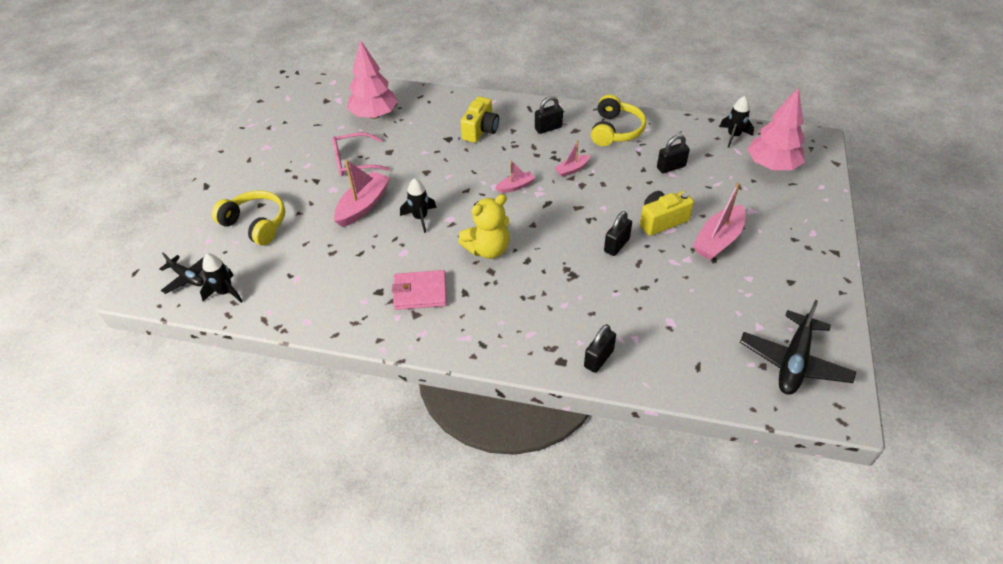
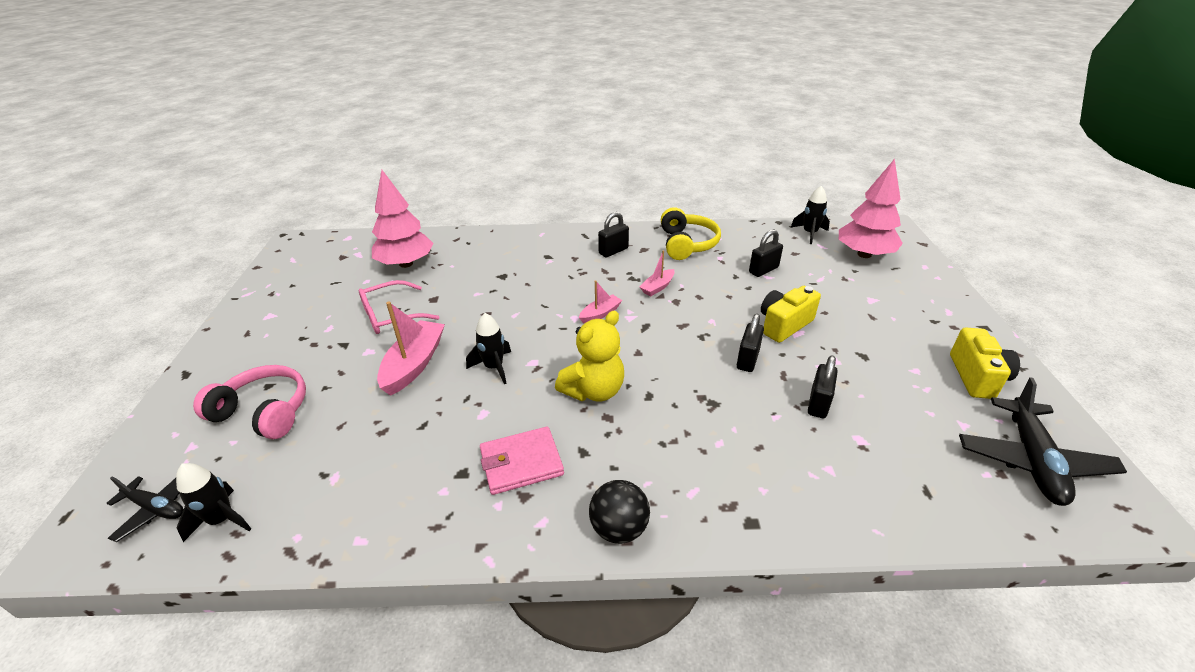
camera: 15 degrees left, 10 degrees down
yellow headphones [212,190,285,245] -> pink headphones [193,365,306,439]
yellow camera [461,96,499,143] -> yellow camera moved to [950,328,1020,399]
black padlock [584,324,616,373] -> black padlock moved to [808,355,838,418]
pink boat [693,183,746,260] -> none
none -> black ball [589,480,650,544]

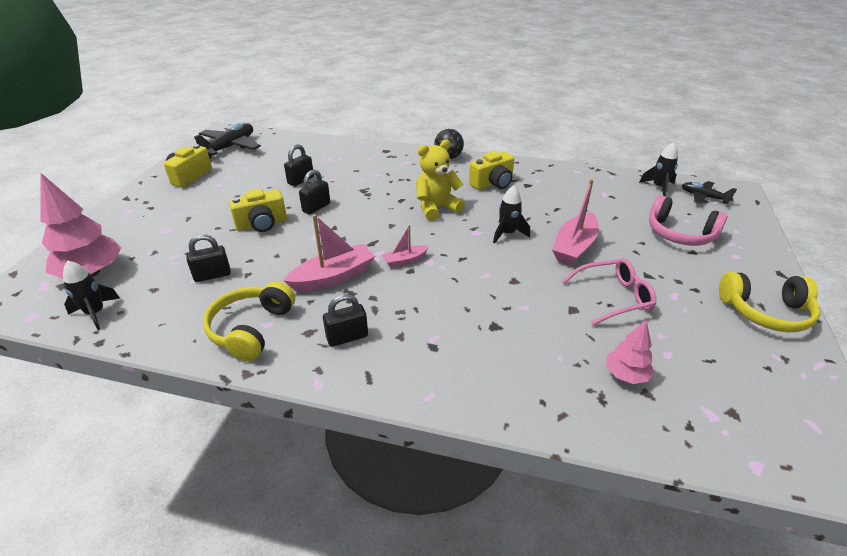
camera: 165 degrees left, 0 degrees up
pink tree [372,170,434,268] -> pink tree [606,320,654,384], size x0.55
pink wallet [480,426,564,495] -> yellow camera [469,151,514,190]
pink boat [640,250,675,296] -> pink boat [283,214,375,292], size x1.81
none -> yellow headphones [719,272,820,332]

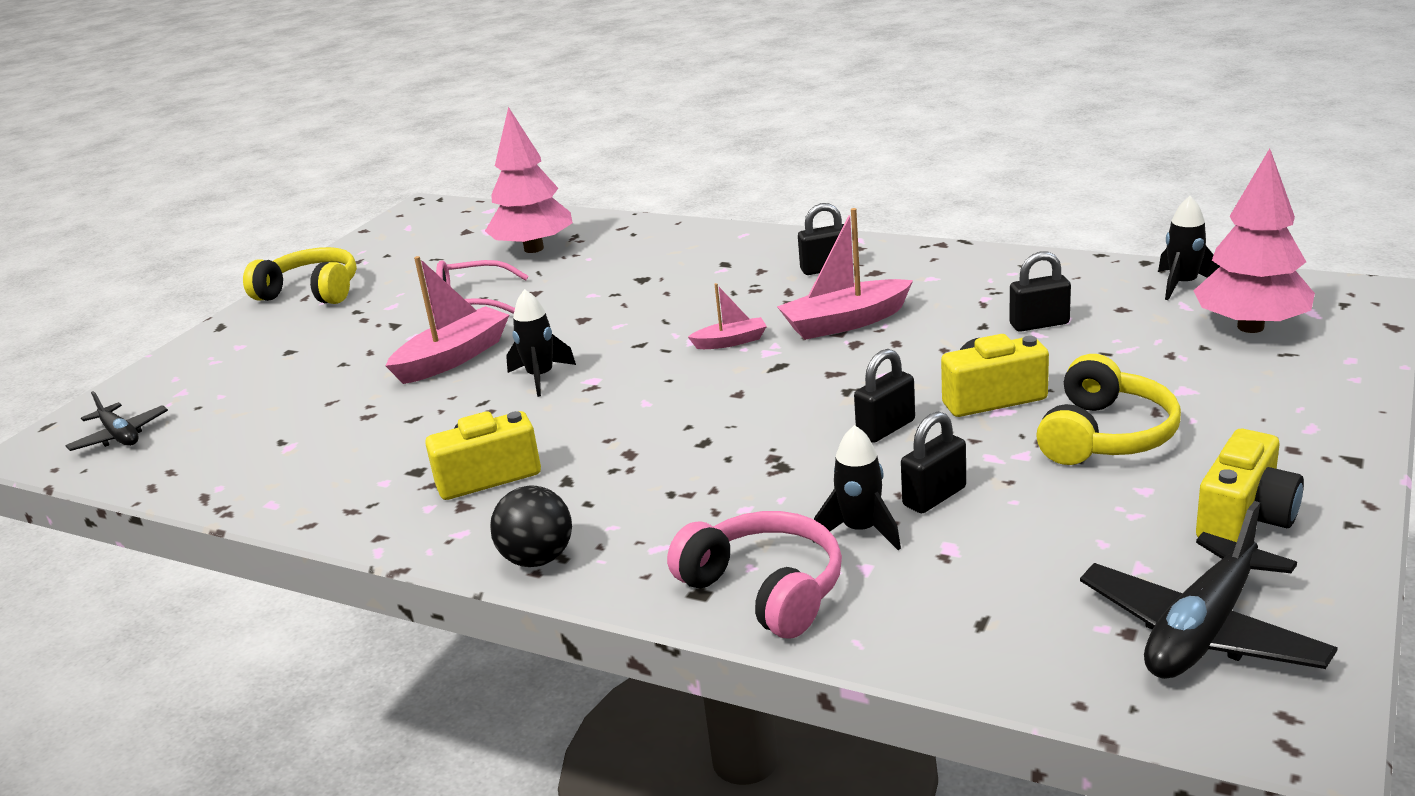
camera: 165 degrees left, 10 degrees down
yellow headphones [203,281,295,361] -> yellow headphones moved to [1036,354,1181,465]
yellow teddy bear [416,139,465,221] -> none
pink tree [606,320,654,384] -> pink tree [485,107,573,253], size x1.82
black rocket [639,142,678,197] -> black rocket moved to [813,425,901,550]
pink headphones [649,195,728,246] -> pink headphones moved to [667,511,842,639]

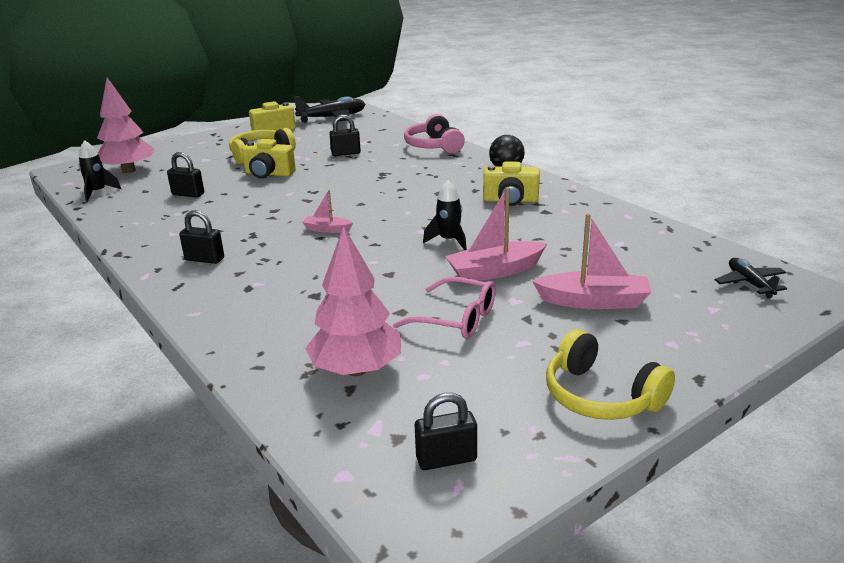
camera: 155 degrees left, 0 degrees up
pink boat [777,208,913,340] -> pink boat moved to [532,214,652,309]
black rocket [813,425,901,550] -> none
black padlock [854,349,915,443] -> black padlock moved to [415,393,477,470]

